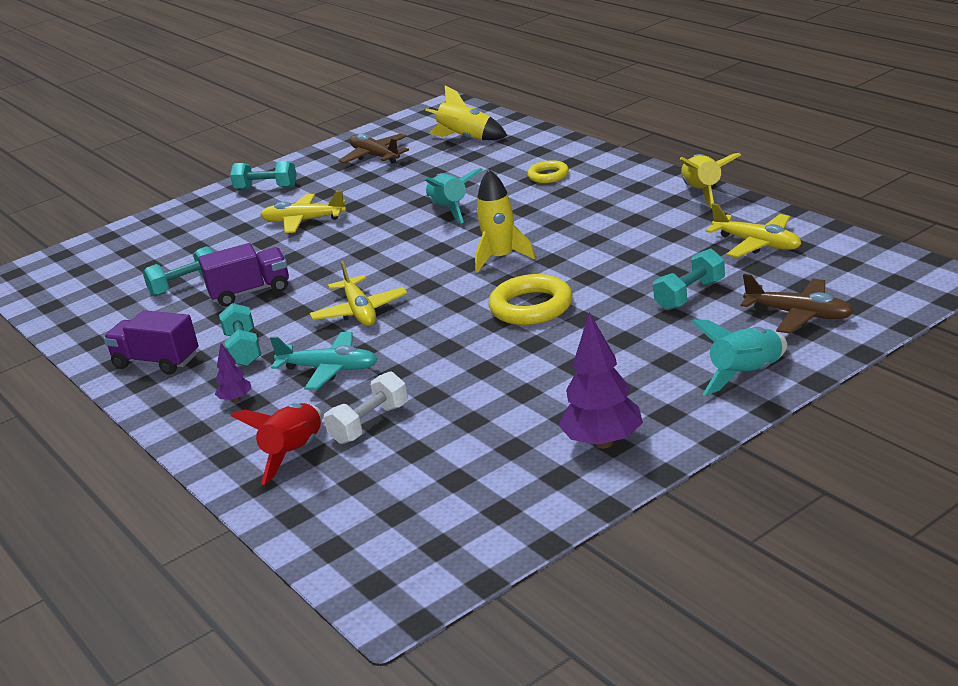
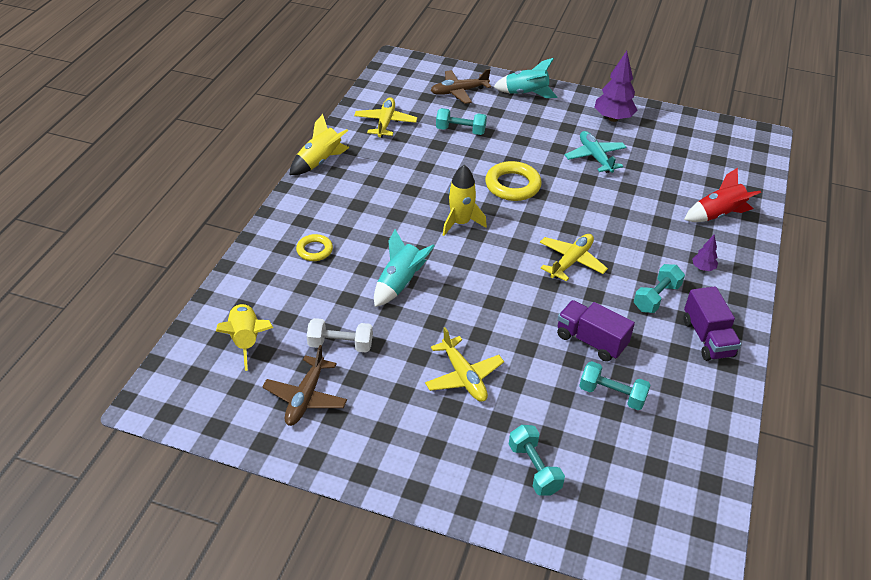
camera: 130 degrees left, 15 degrees up
turquoise dumbbell [230,161,297,190] -> turquoise dumbbell moved to [509,425,565,496]
turquoise plane [270,332,378,390] -> turquoise plane moved to [565,131,627,173]
white dumbbell [324,371,408,444] -> white dumbbell moved to [307,318,373,352]
brown plane [741,274,854,334] -> brown plane turned 105 degrees counterclockwise [431,69,491,104]

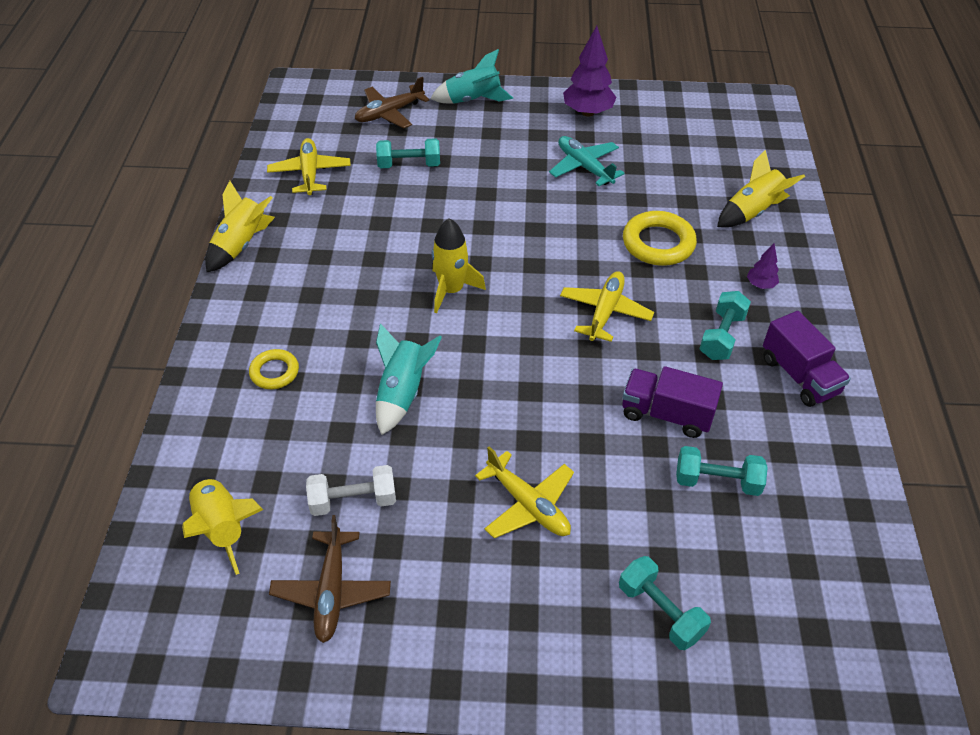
camera: 15 degrees left, 5 degrees up
yellow ring [485,161,542,201] -> yellow ring moved to [623,211,697,266]
red rocket [684,168,761,222] -> yellow rocket [717,149,805,228]

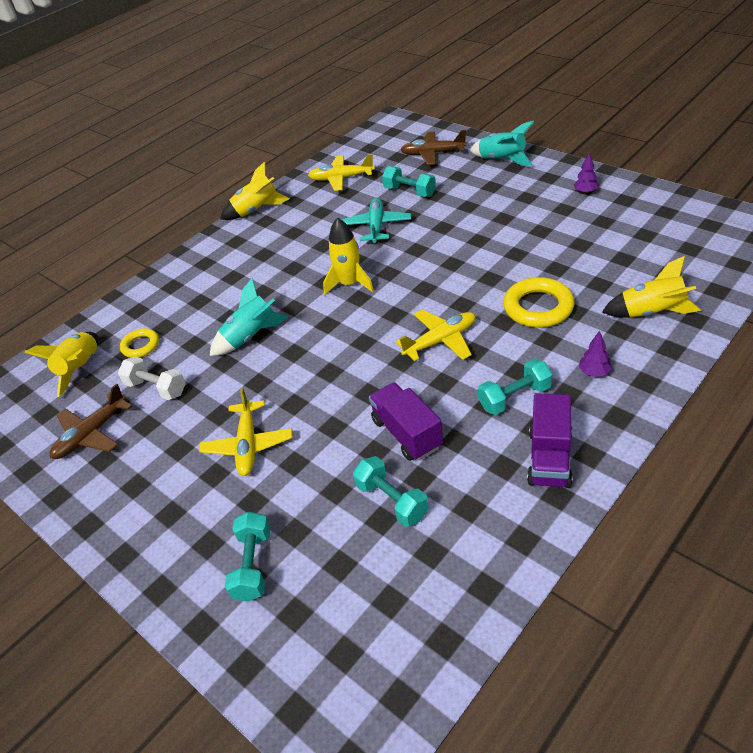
camera: 45 degrees right, 5 degrees down
yellow ring [249,349,299,389] -> yellow ring moved to [120,328,159,358]
yellow plane [267,138,351,195] -> yellow plane turned 120 degrees counterclockwise [308,154,375,191]
turquoise plane [549,136,625,186] -> turquoise plane moved to [342,198,411,243]
purple tree [563,26,616,117] -> purple tree [574,153,599,194], size x0.50

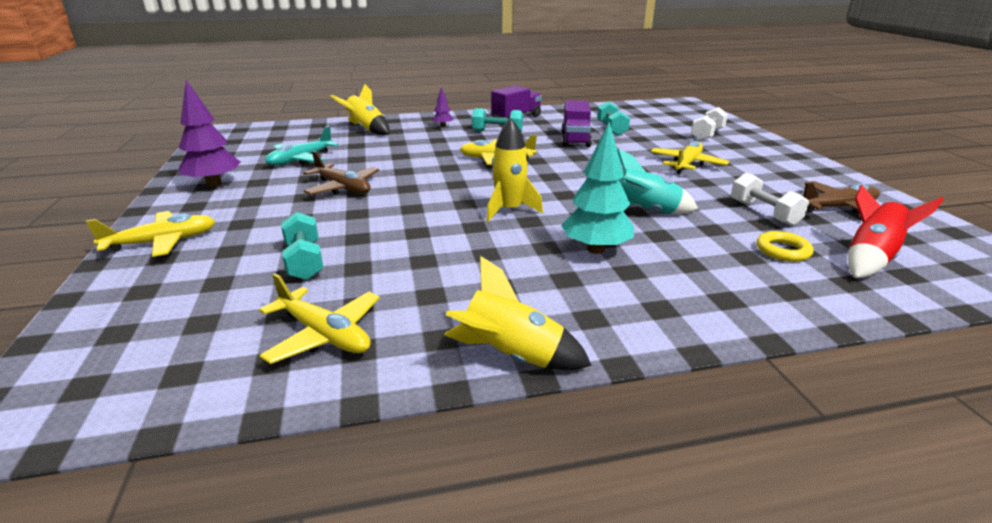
camera: 150 degrees left, 15 degrees down
yellow rocket [24,332,99,397] -> red rocket [848,185,944,278]
turquoise dumbbell [225,512,270,602] -> white dumbbell [691,107,728,141]
turquoise plane [342,198,411,243] -> turquoise plane moved to [265,126,338,165]
brown plane [400,130,467,165] -> brown plane moved to [303,151,379,195]
turquoise rocket [470,120,534,166] -> yellow plane [86,211,215,257]
yellow ring [503,277,574,328] -> none
purple tree [574,153,599,194] -> purple tree [179,80,240,187], size x2.00
none -> turquoise tree [561,122,634,254]

